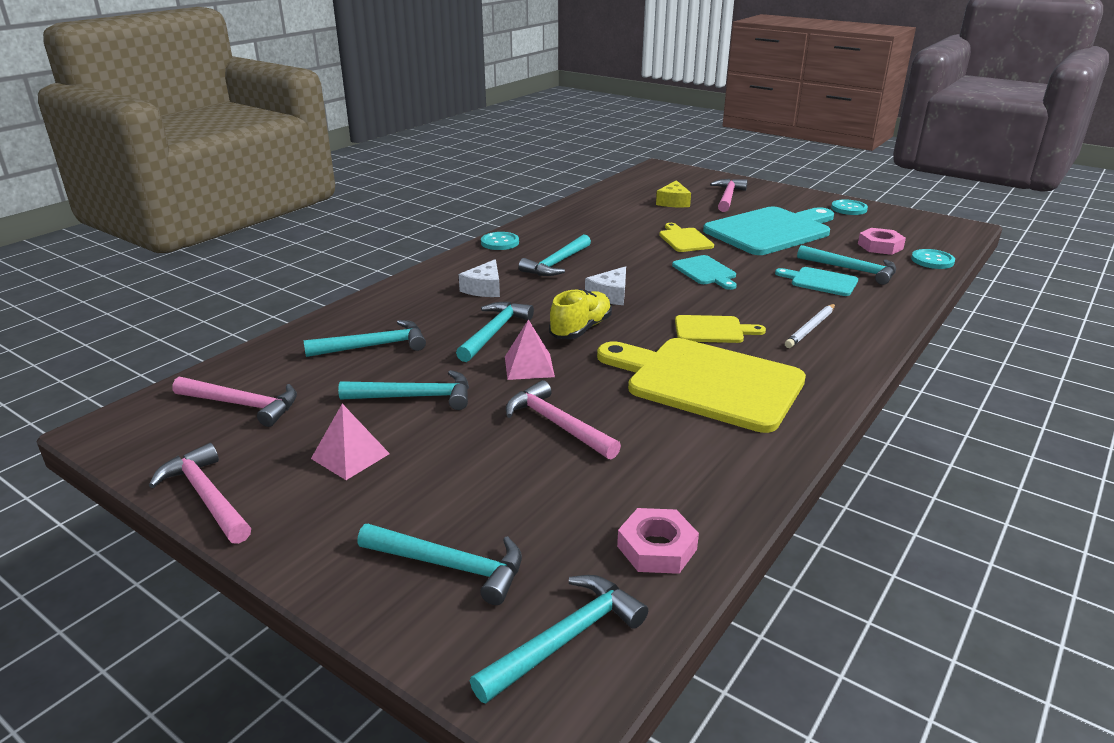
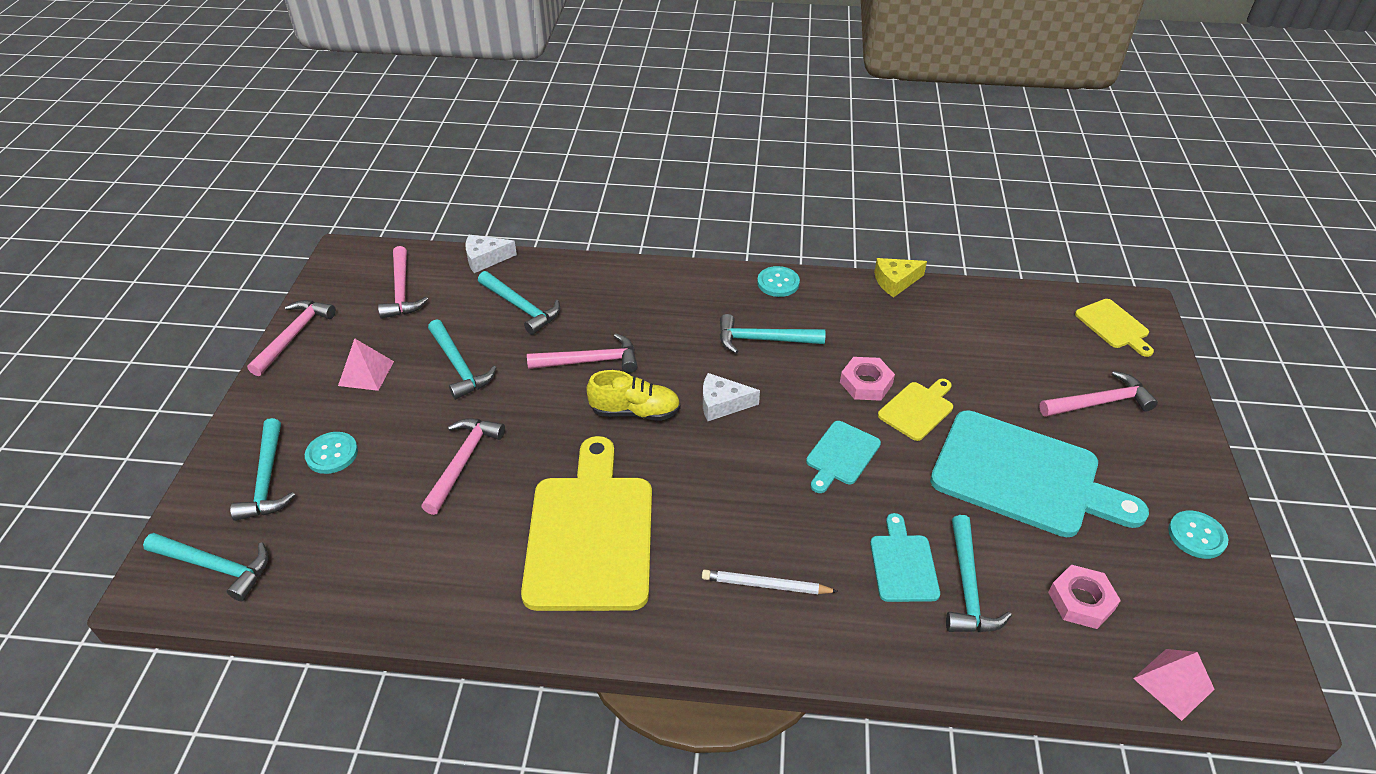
camera: 60 degrees right, 15 degrees up
turquoise hammer [456,302,534,362] -> pink hammer [527,333,637,373]
white cheese [459,259,500,297] -> white cheese moved to [465,235,517,273]
pink pyramid [505,319,555,380] -> pink pyramid moved to [1133,649,1215,721]
pink nut [617,508,699,574] -> pink nut moved to [840,357,895,401]
yellow cheese [656,180,691,207] -> yellow cheese moved to [874,258,927,297]
yellow cutting board [675,315,766,343] -> yellow cutting board moved to [1075,299,1154,357]
turquoise button [911,249,955,269] -> turquoise button moved to [305,432,358,474]

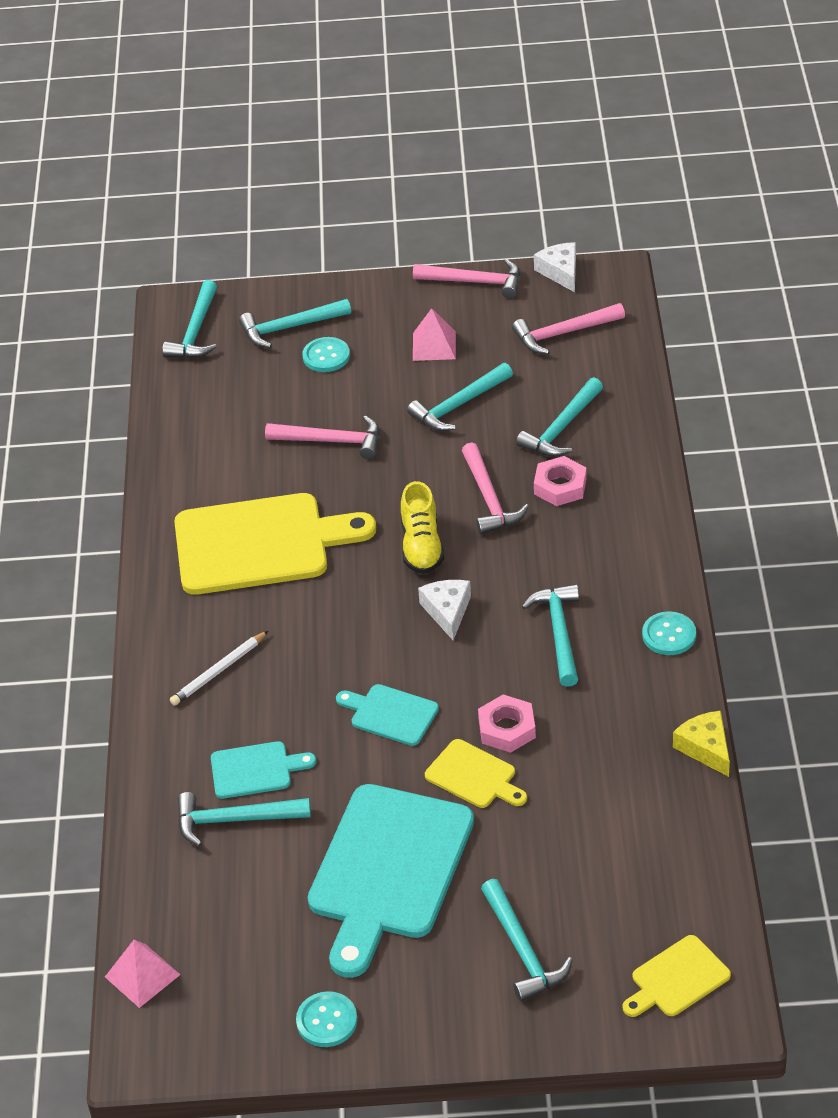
camera: 85 degrees right, 0 degrees up
white cheese [465,235,517,273] -> white cheese moved to [534,242,576,292]
white pencil [702,570,839,594] -> white pencil turned 135 degrees counterclockwise [170,631,268,706]
pink hammer [1039,371,1158,417] -> turquoise hammer [481,879,573,1002]
pink nut [1048,565,1121,629] -> pink nut moved to [534,456,587,506]

